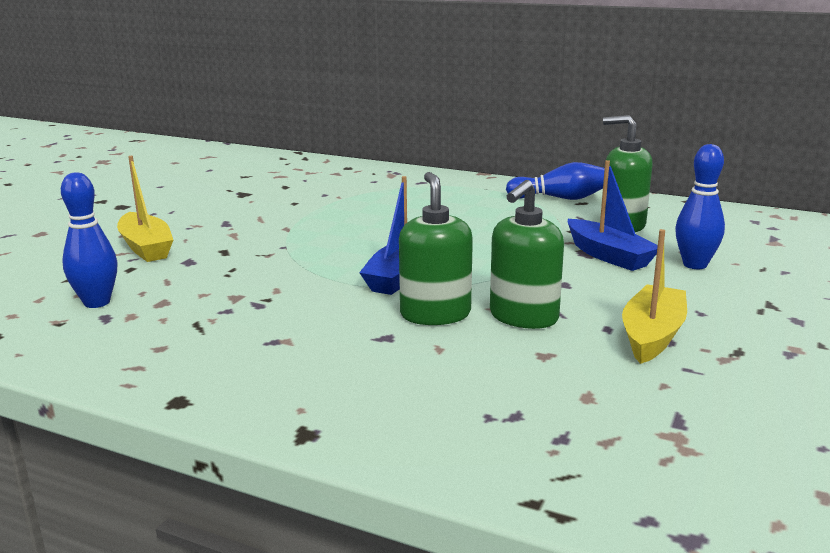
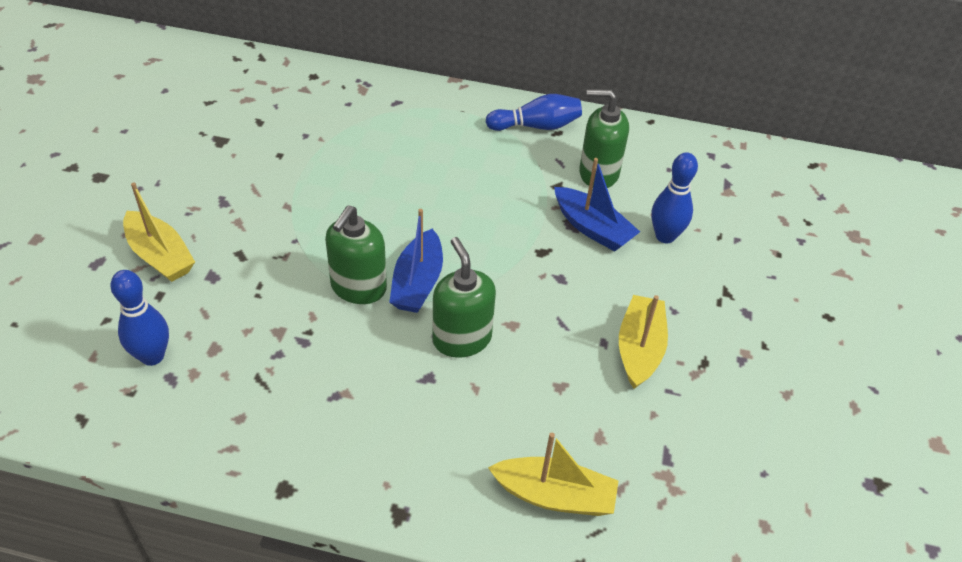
camera: 15 degrees left, 25 degrees up
green soap dispenser [490,180,564,329] -> green soap dispenser moved to [325,205,387,304]
none -> yellow boat [488,433,618,516]

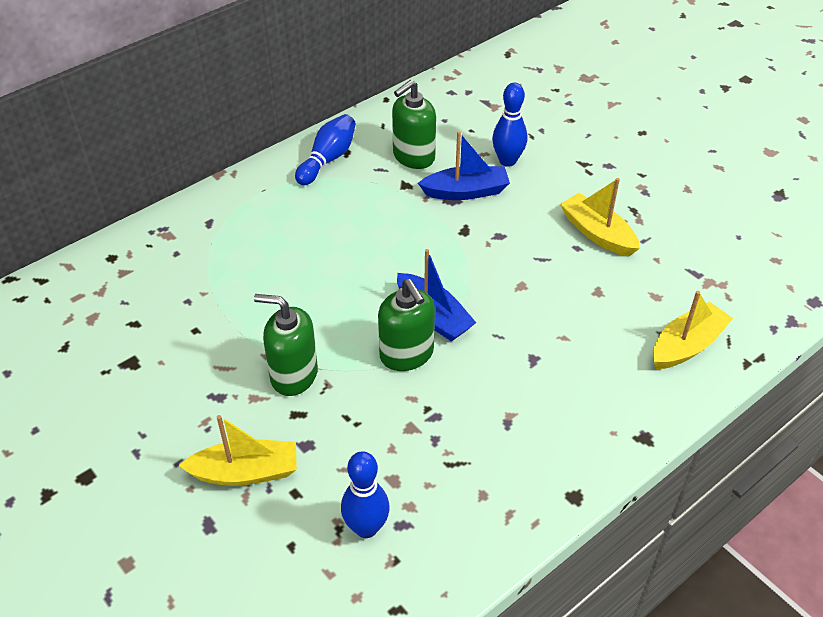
camera: 50 degrees left, 0 degrees up
green soap dispenser [432,237,496,358] -> green soap dispenser moved to [254,294,318,396]

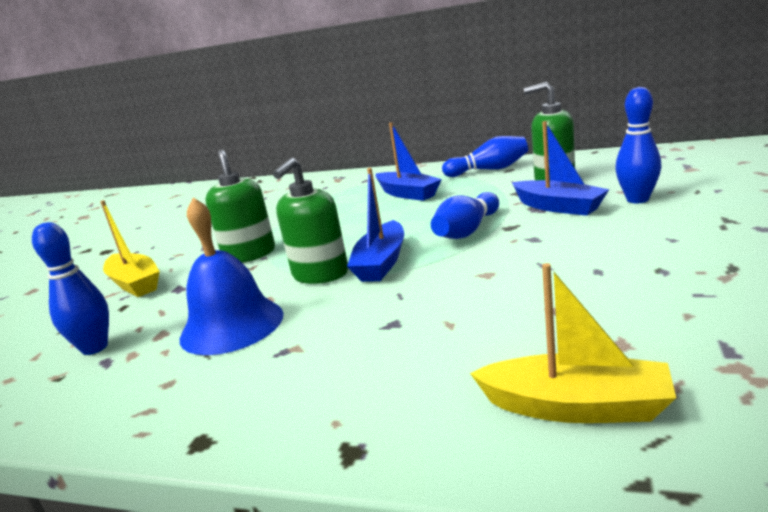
camera: 60 degrees right, 25 degrees down
yellow boat [560,178,640,257] -> none
none -> blue bell [180,198,283,355]
none -> blue boat [375,122,442,201]
none -> blue bowling pin [431,192,499,239]

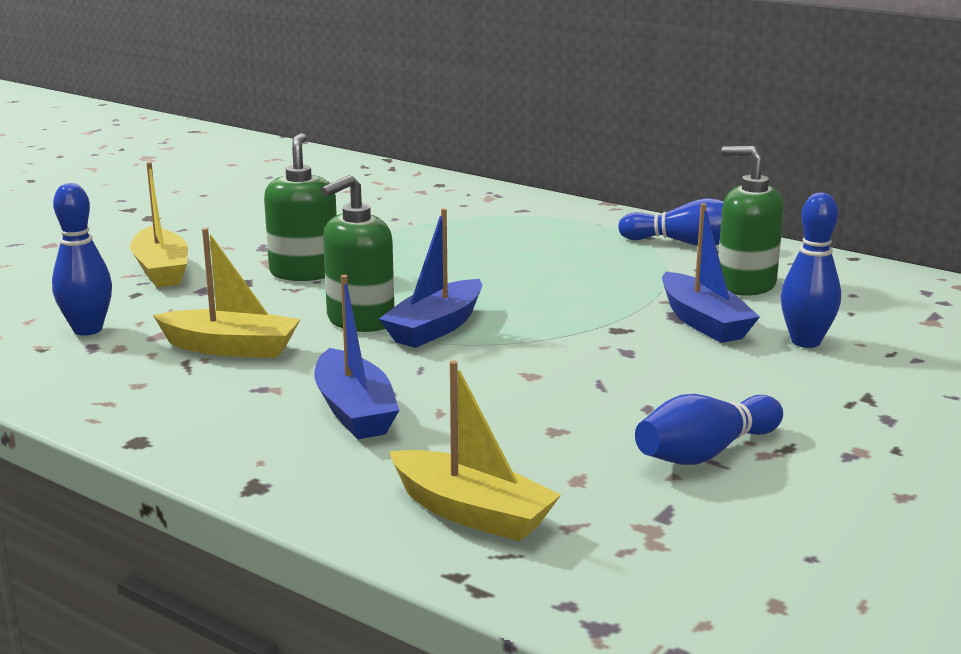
camera: 15 degrees right, 0 degrees up
blue bell [180,198,283,355] -> yellow boat [153,228,301,358]
blue boat [375,122,442,201] -> blue boat moved to [314,275,399,439]
blue bowling pin [431,192,499,239] -> blue bowling pin moved to [635,394,783,465]

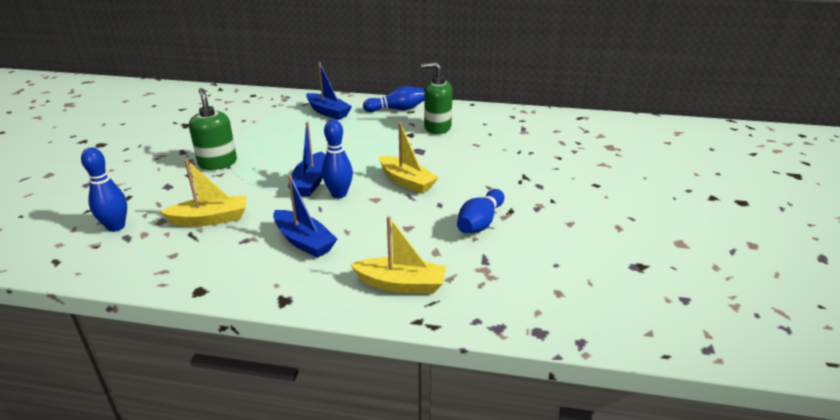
camera: 25 degrees left, 10 degrees up
yellow boat [130,162,188,288] -> yellow boat moved to [379,122,439,194]
green soap dispenser [321,175,394,332] -> none
blue boat [662,203,760,343] -> blue boat moved to [306,62,352,120]
blue bowling pin [781,192,841,348] -> blue bowling pin moved to [322,119,353,198]

